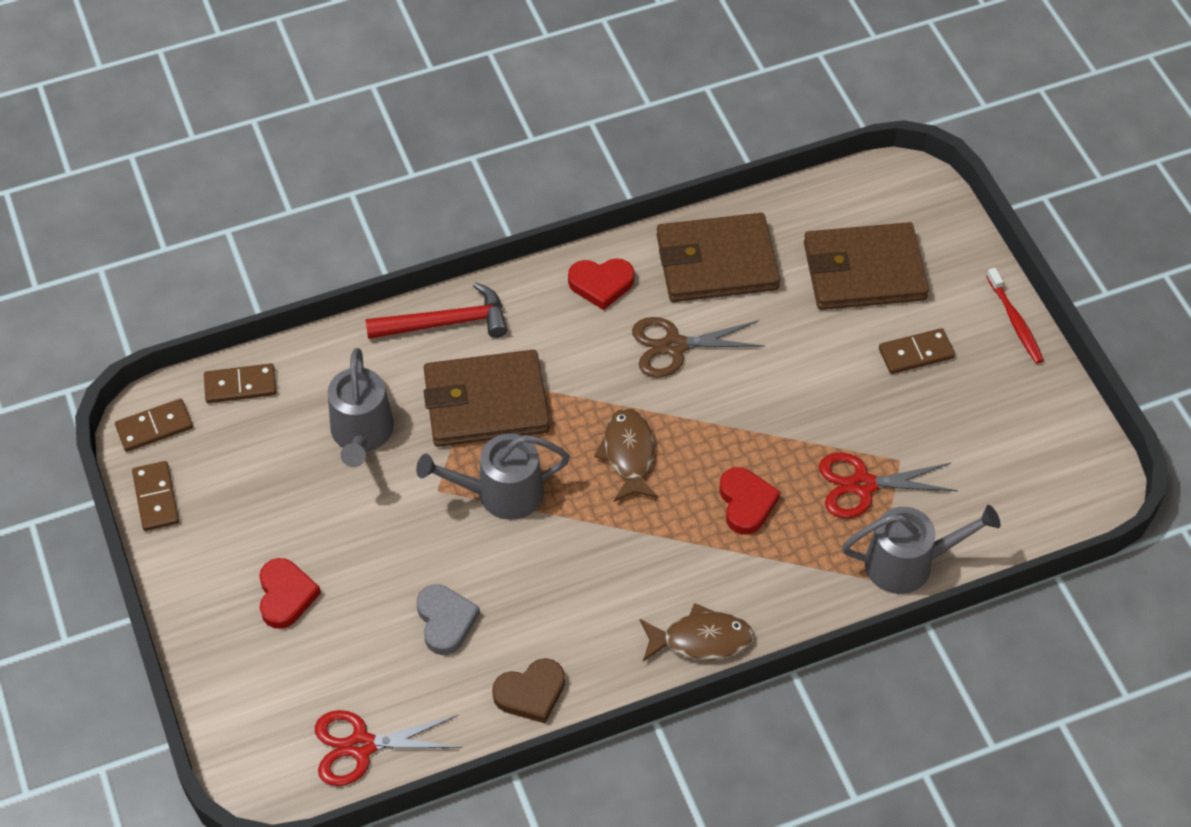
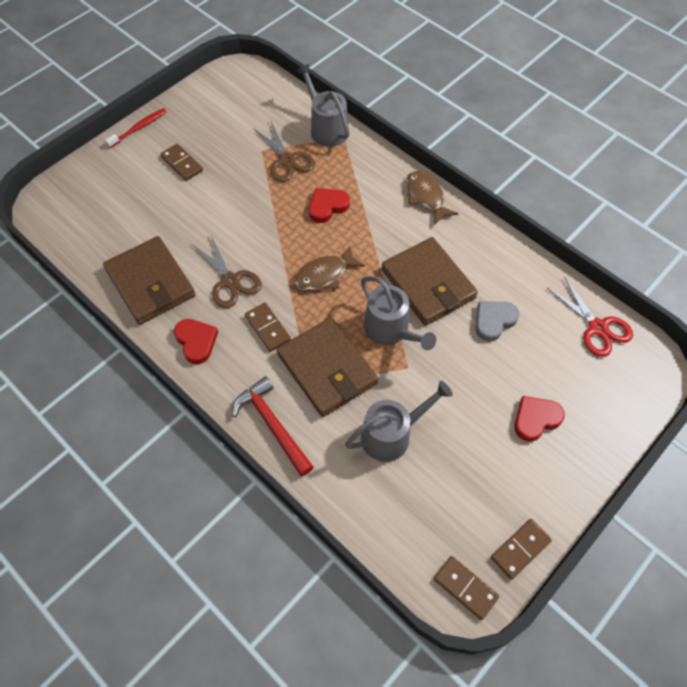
camera: 115 degrees left, 5 degrees up
brown domino [204,363,276,403] -> brown domino moved to [245,303,291,352]
brown heart [492,658,565,723] -> none
brown wallet [804,222,929,310] -> brown wallet moved to [382,237,478,326]
red scissors [819,453,958,518] -> brown scissors [253,121,315,182]

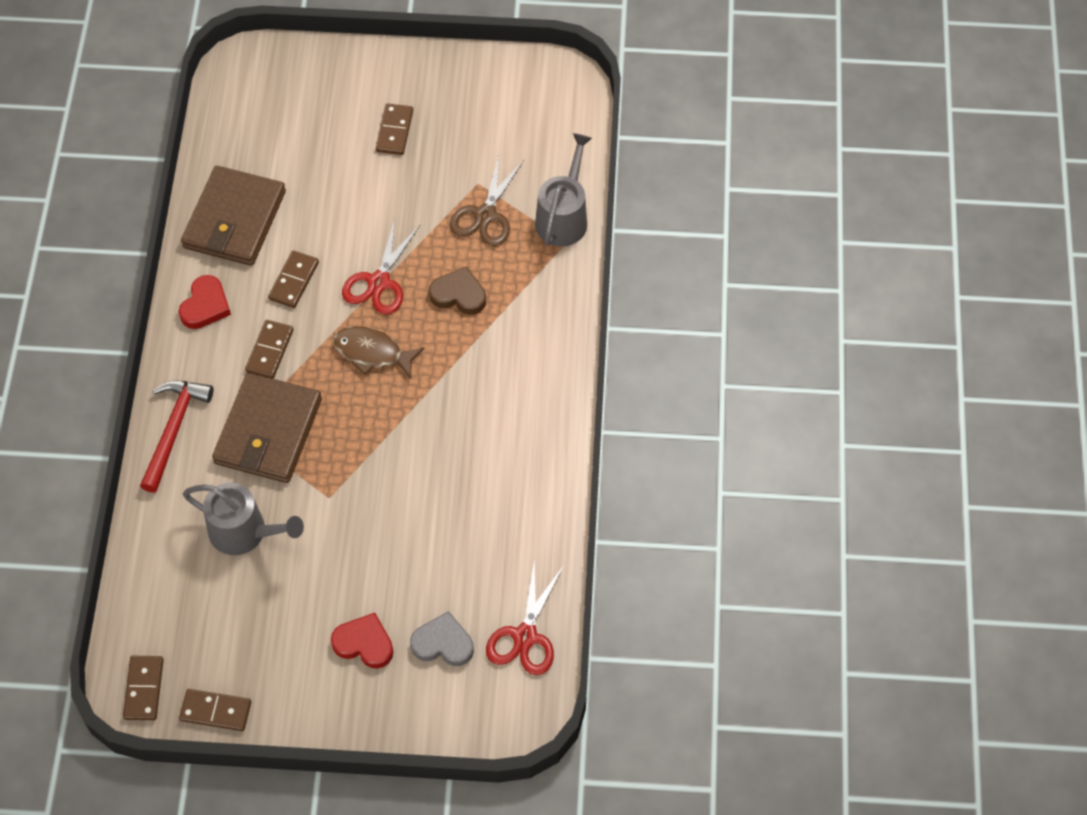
camera: 50 degrees right, 0 degrees up
red toothbrush [105,108,167,148] -> none
brown scissors [192,233,262,308] -> brown domino [268,250,319,308]
red heart [309,188,350,223] -> brown heart [429,266,486,315]
grey watering can [361,276,436,350] -> none
brown wallet [382,237,478,326] -> none
brown fish [406,171,459,225] -> none
grey heart [476,301,520,342] -> grey heart moved to [410,611,474,666]
none -> red scissors [342,219,420,315]

